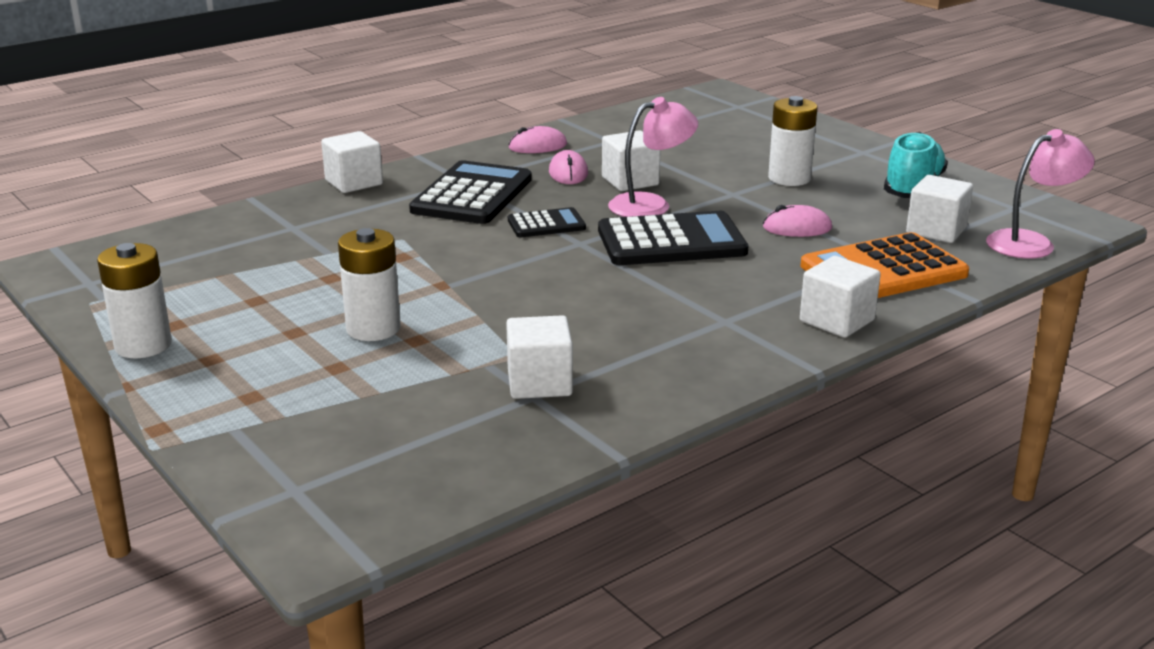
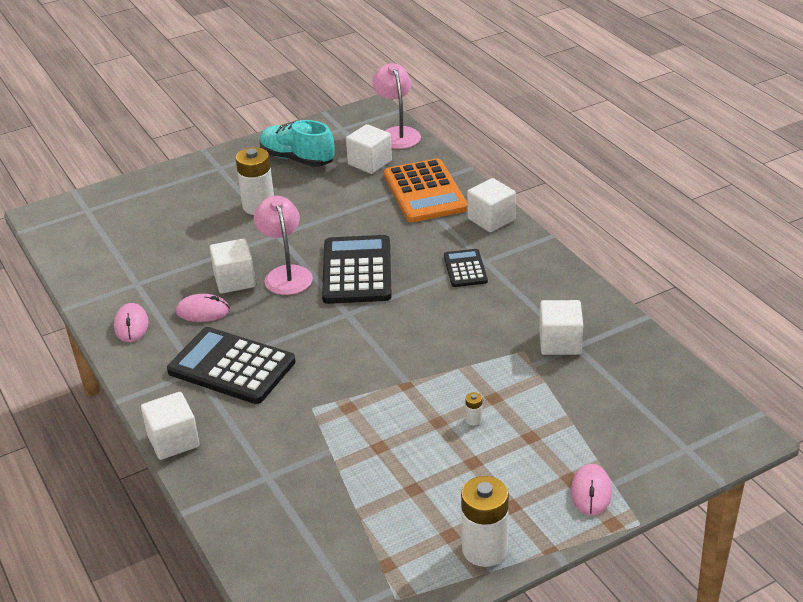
camera: 80 degrees left, 10 degrees up
white battery [338,228,401,341] -> white battery [465,392,482,426], size x0.41
black calculator [508,207,586,237] -> black calculator moved to [444,249,488,287]
pink mouse [763,205,832,237] -> pink mouse moved to [571,464,612,516]

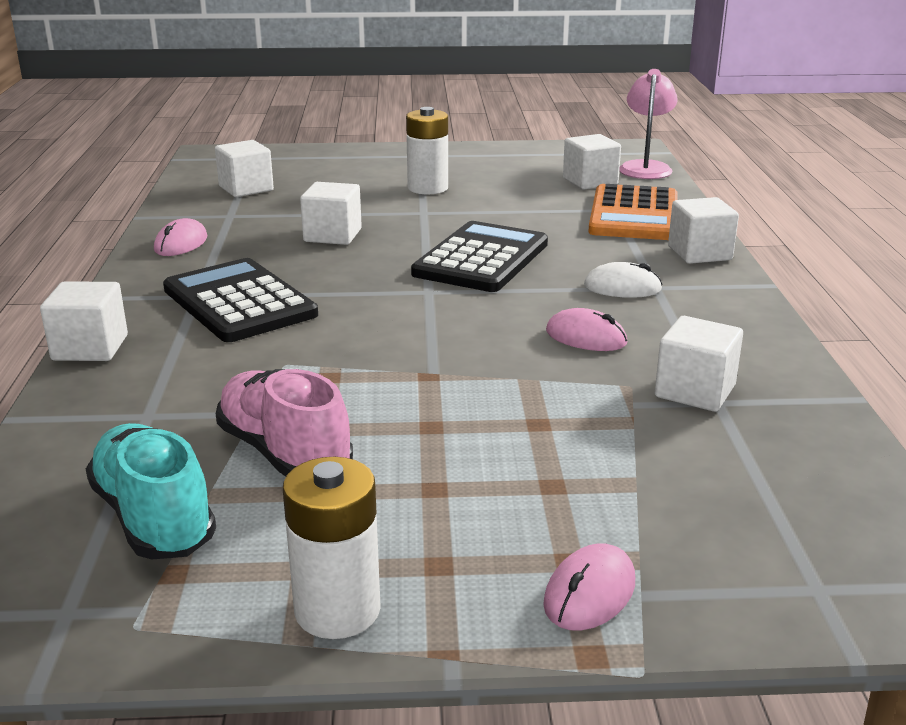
camera: 25 degrees right, 10 degrees down
pink mouse [176,294,230,322] -> pink mouse moved to [546,308,628,351]
pink lamp [254,196,313,295] -> none
turquoise shoe [259,120,335,167] -> turquoise shoe moved to [86,423,216,559]
black calculator [444,249,488,287] -> white mouse [584,262,663,298]
white battery [465,392,482,426] -> none
none -> white cube [215,140,274,197]
none -> pink shoe [216,369,353,477]

